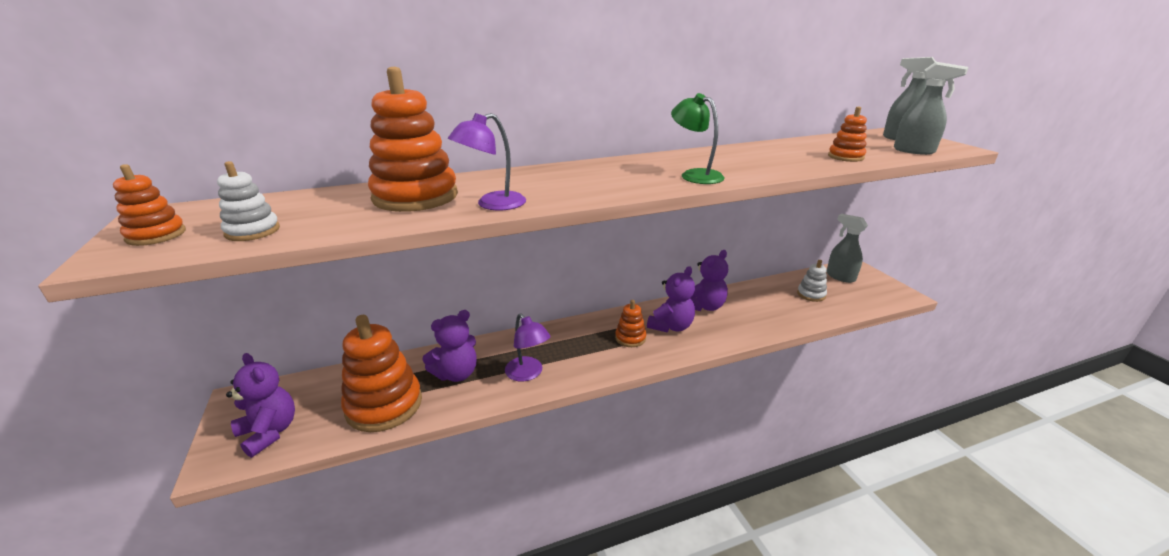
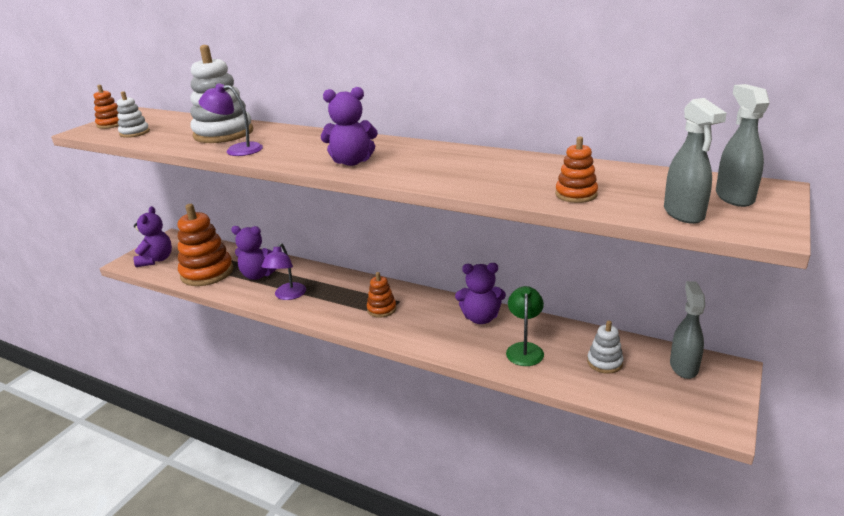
camera: 50 degrees right, 0 degrees up
orange stacking toy [368,67,458,212] -> white stacking toy [190,45,253,143]
purple teddy bear [647,266,695,333] -> purple teddy bear moved to [321,87,378,166]
green lamp [671,93,725,184] -> green lamp moved to [506,286,544,366]

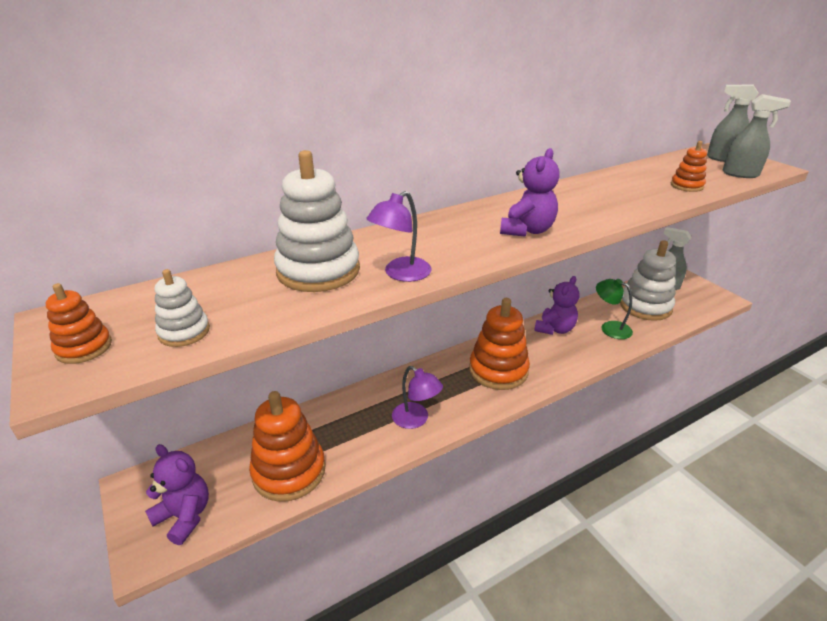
camera: 60 degrees left, 5 degrees up
purple teddy bear [231,226,276,280] -> none
orange stacking toy [367,272,396,318] -> orange stacking toy [469,298,530,390], size x1.99
white stacking toy [587,321,624,374] -> white stacking toy [620,240,676,321], size x1.99

